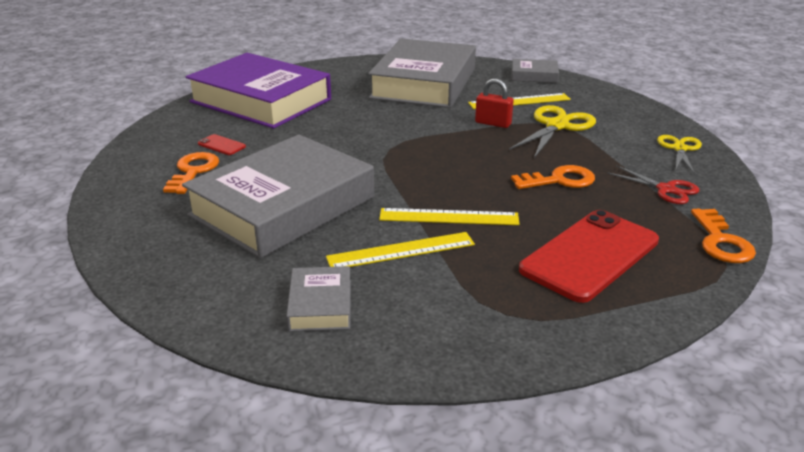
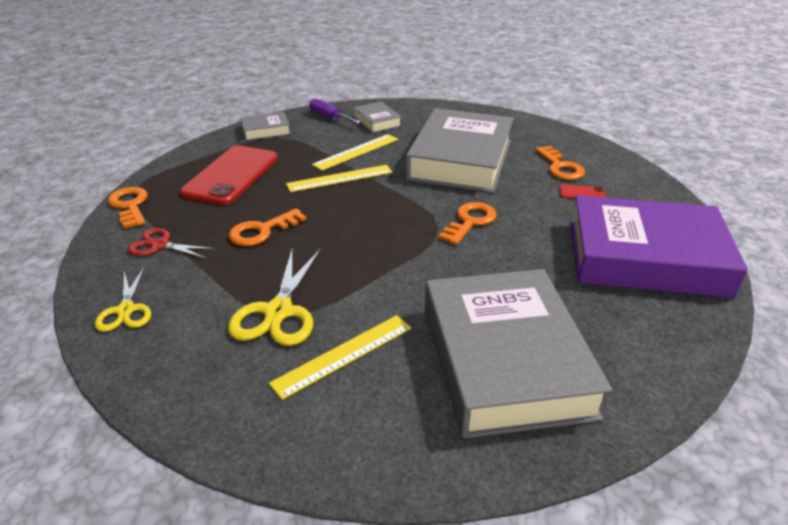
camera: 155 degrees right, 5 degrees up
red padlock [475,78,514,128] -> none
grey book [512,59,559,83] -> grey book moved to [240,112,291,141]
none -> purple screwdriver [309,98,361,124]
none -> orange key [439,202,497,245]

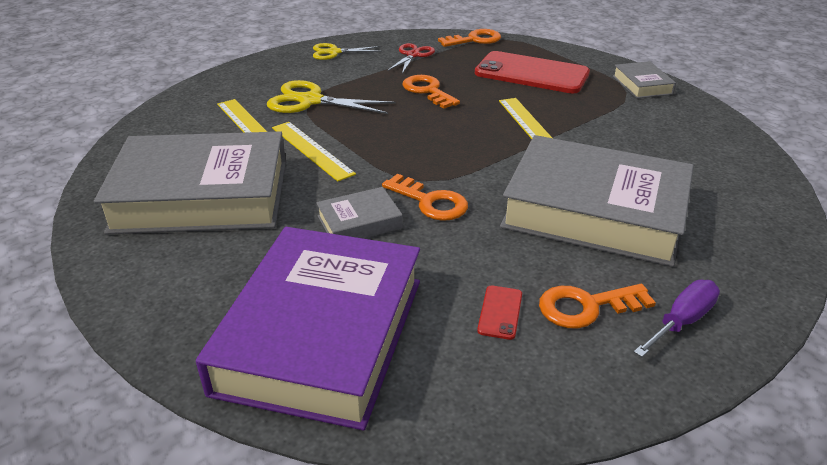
camera: 95 degrees right, 0 degrees up
purple screwdriver [309,98,361,124] -> purple screwdriver moved to [634,280,720,357]
yellow ruler [312,134,398,171] -> yellow ruler moved to [272,122,356,182]
grey book [353,101,402,133] -> grey book moved to [316,187,403,238]

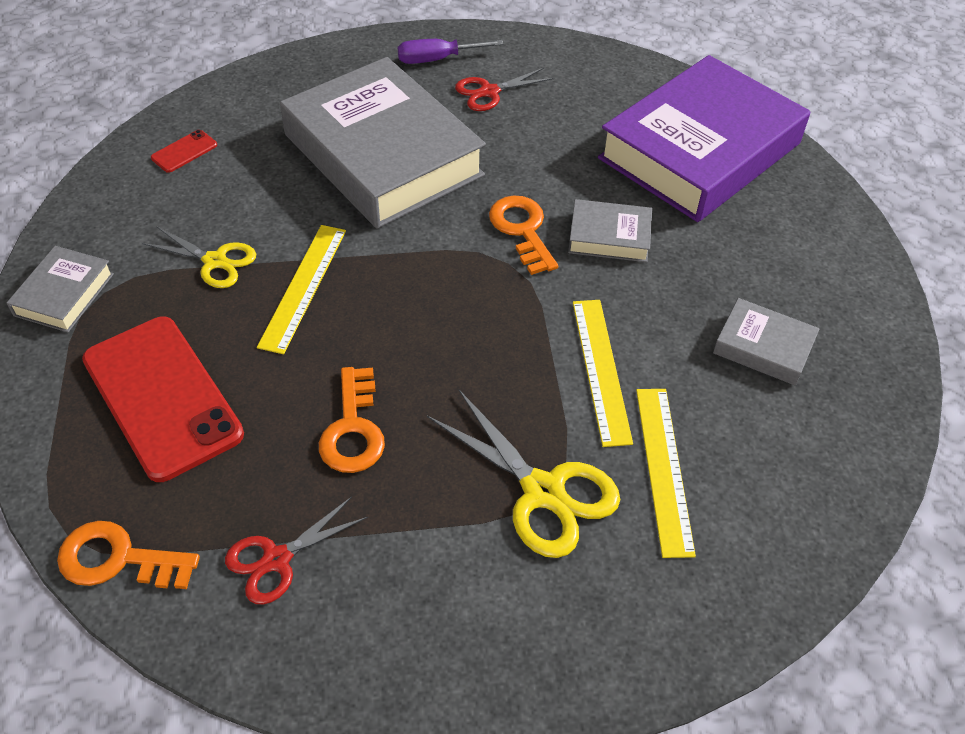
camera: 150 degrees left, 15 degrees up
grey book [94,131,286,234] -> grey book [713,298,820,385], size x0.43
yellow scissors [313,43,382,60] -> yellow scissors moved to [142,226,256,288]
red phone [477,285,522,340] -> red phone moved to [151,130,217,173]
orange key [539,284,656,329] -> red scissors [455,68,554,111]

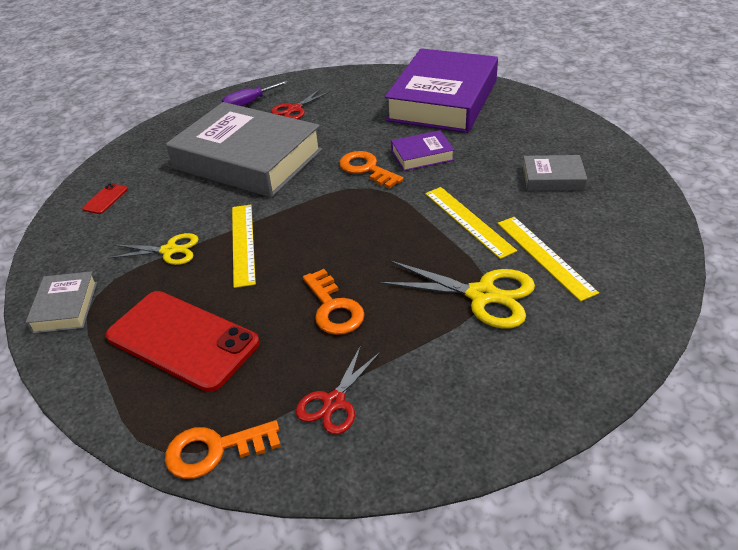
camera: 20 degrees left, 10 degrees down
grey book [568,199,652,262] -> purple book [391,130,454,171]

